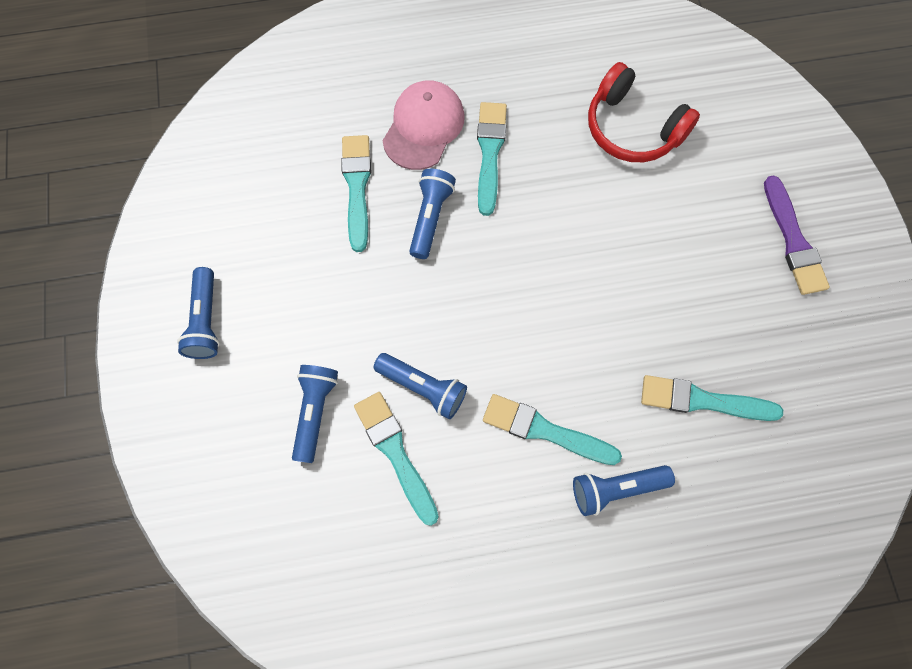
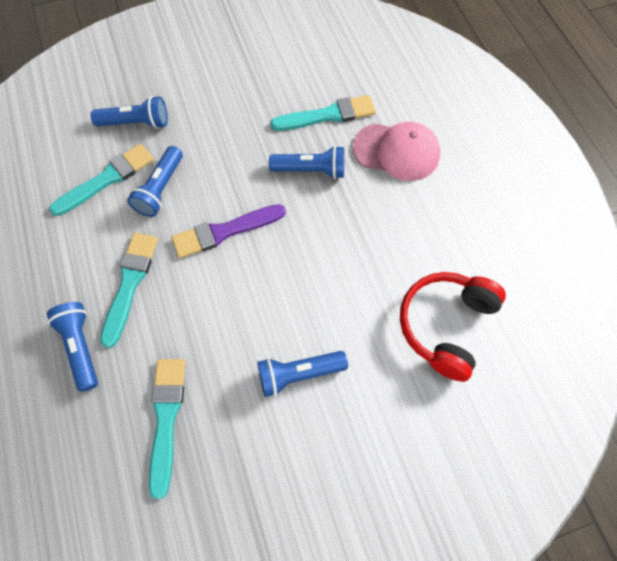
camera: 80 degrees right, 5 degrees down
blue flashlight [177,267,220,359] -> blue flashlight moved to [258,351,348,397]
turquoise brush [477,102,507,216] -> none
purple brush [764,175,830,295] -> purple brush moved to [172,204,286,258]

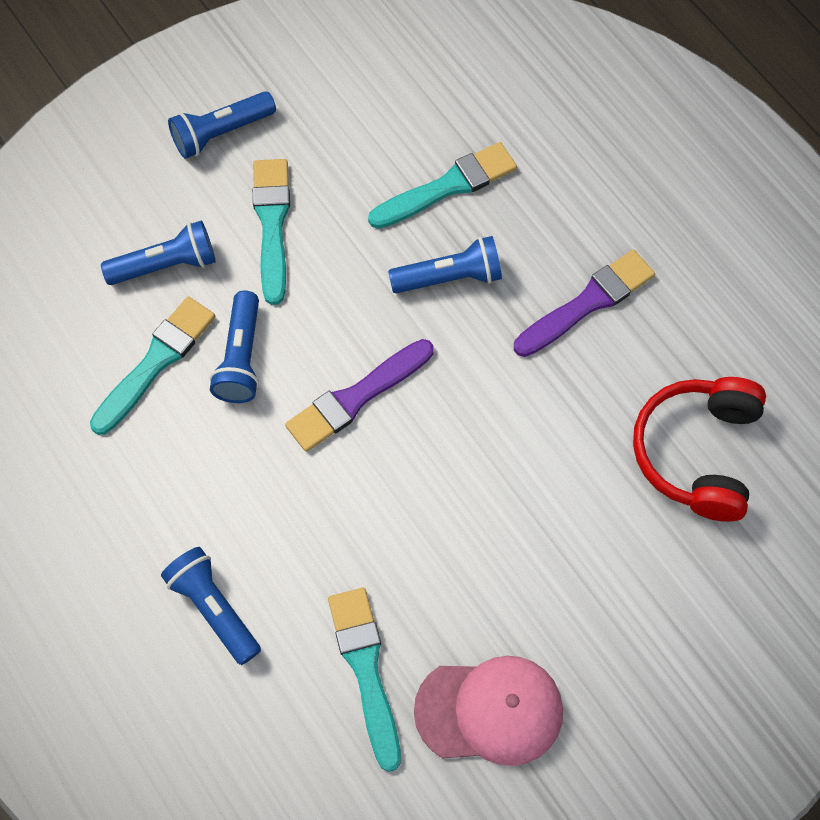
camera: 15 degrees left, 0 degrees up
turquoise brush [100,233,158,348] -> turquoise brush moved to [253,159,290,305]
blue flashlight [258,351,348,397] -> blue flashlight moved to [168,91,276,159]
pink cap [353,122,440,181] -> pink cap moved to [414,656,563,766]
none -> purple brush [514,250,655,357]

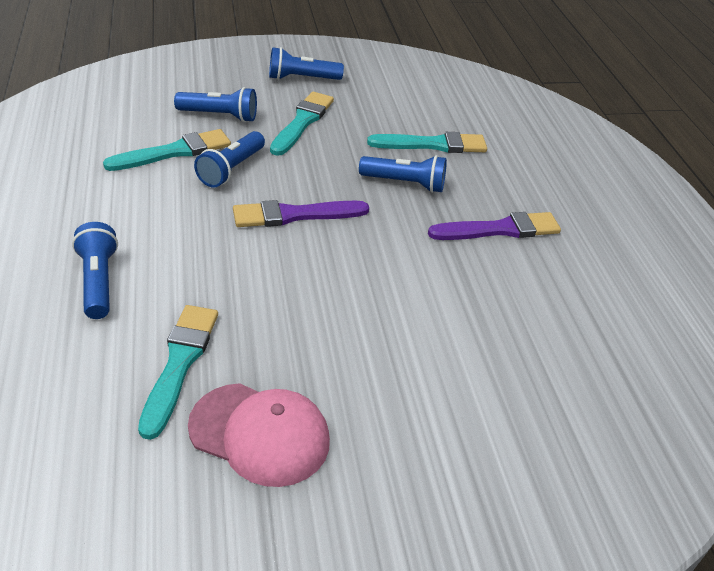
camera: 20 degrees right, 25 degrees down
red headphones [633,377,766,521] -> none

